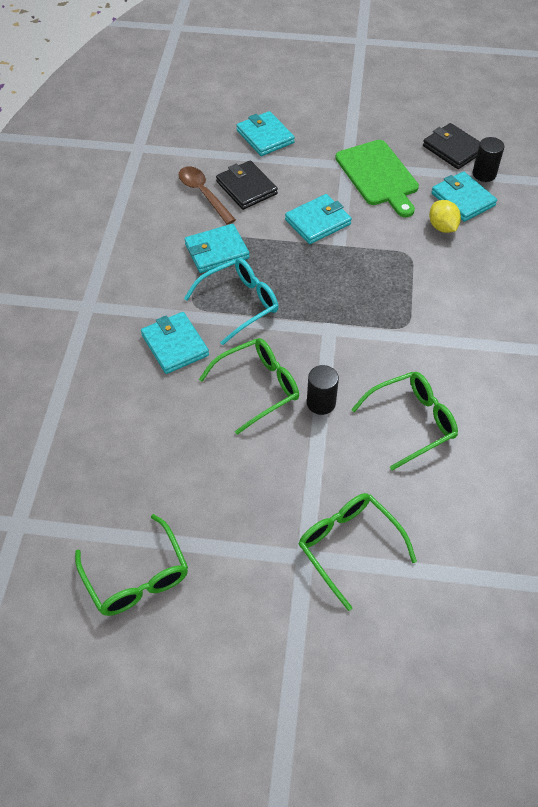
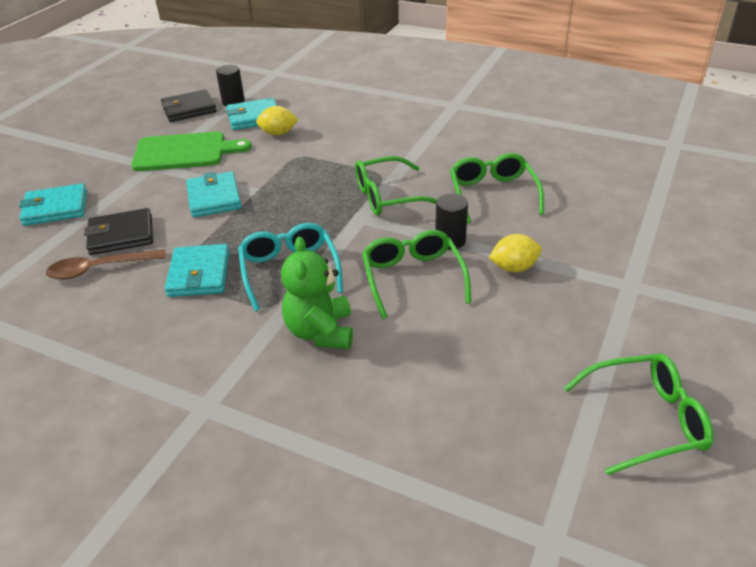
camera: 70 degrees left, 15 degrees down
turquoise wallet [141,312,209,374] -> green teddy bear [281,236,353,349]
green glasses [299,493,417,611] -> green glasses moved to [355,156,437,215]
none -> yellow lemon [489,234,542,272]

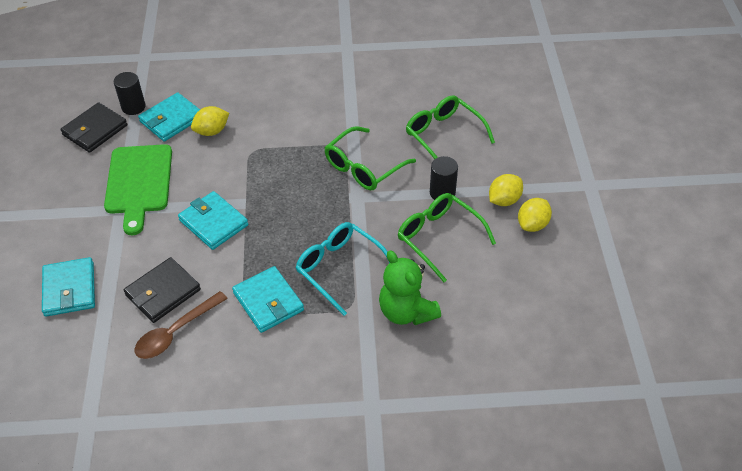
camera: 30 degrees left, 10 degrees up
turquoise wallet [19,183,87,226] -> turquoise wallet turned 60 degrees counterclockwise [42,257,95,317]
green cutting board [131,132,252,171] -> green cutting board turned 120 degrees clockwise [104,144,172,235]
green glasses [564,354,714,475] -> none
none -> yellow lemon [518,198,552,232]

